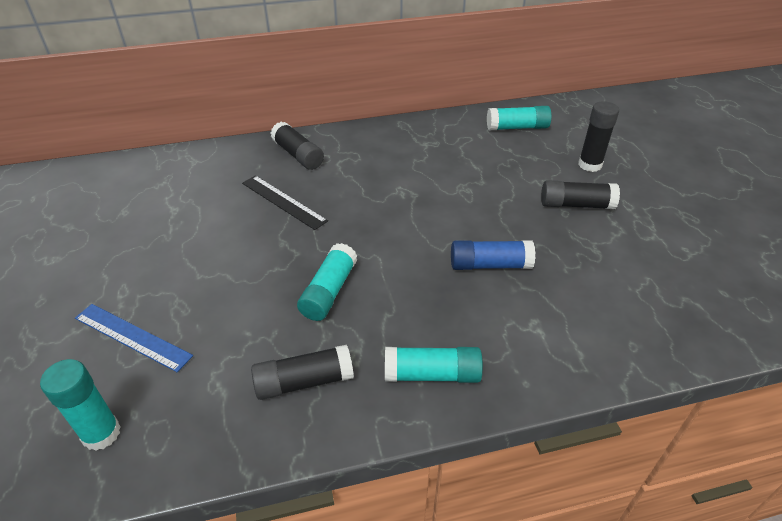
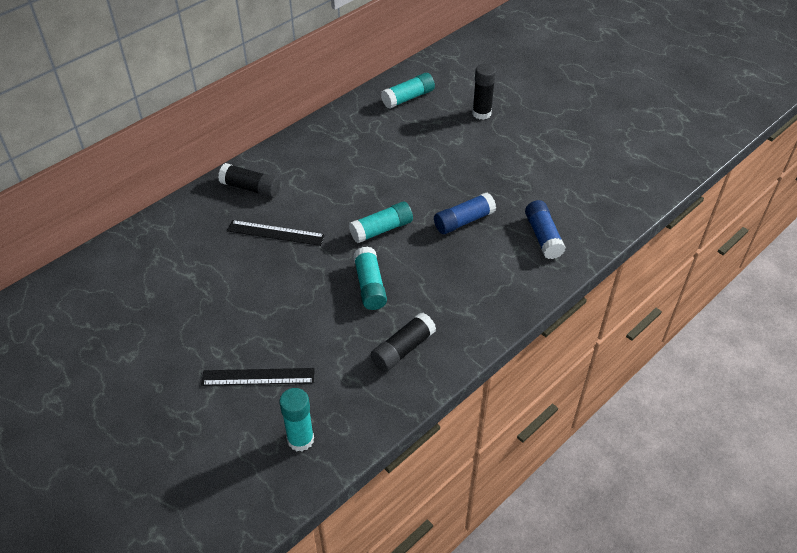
camera: 30 degrees left, 5 degrees up
blue ruler [75,304,193,372] -> black ruler [201,368,315,386]
turquoise glue stick [385,347,483,383] -> turquoise glue stick moved to [349,202,413,243]
black glue stick [541,180,620,209] -> none
none -> blue glue stick [525,200,566,259]

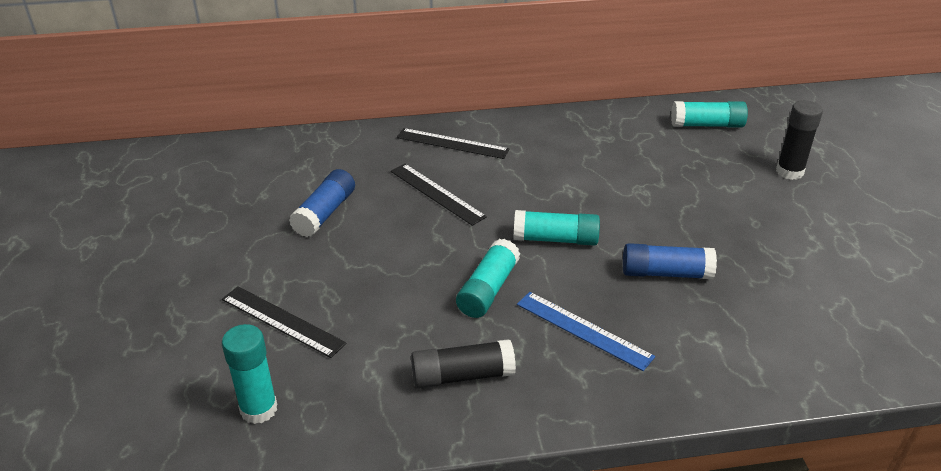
camera: 35 degrees right, 10 degrees down
black glue stick [218,163,280,198] -> black ruler [397,128,510,159]
blue glue stick [525,200,566,259] -> blue glue stick moved to [289,169,355,237]
none -> blue ruler [517,292,655,371]

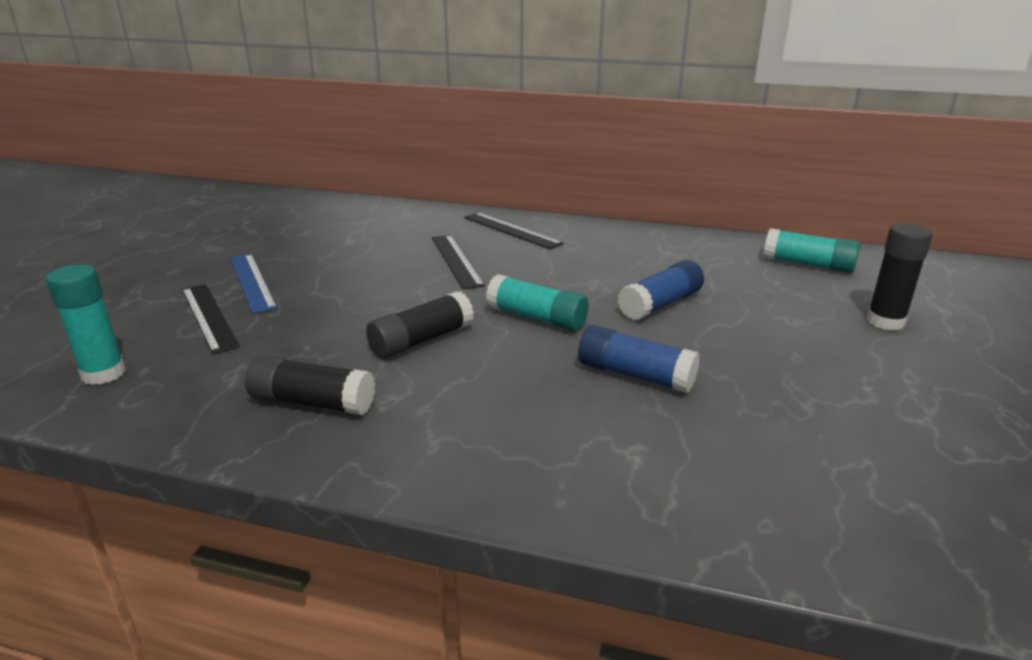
camera: 25 degrees right, 10 degrees down
blue glue stick [289,169,355,237] -> blue glue stick moved to [618,260,704,320]
turquoise glue stick [456,239,520,318] -> black glue stick [366,291,474,359]
blue ruler [517,292,655,371] -> blue ruler moved to [230,254,277,314]

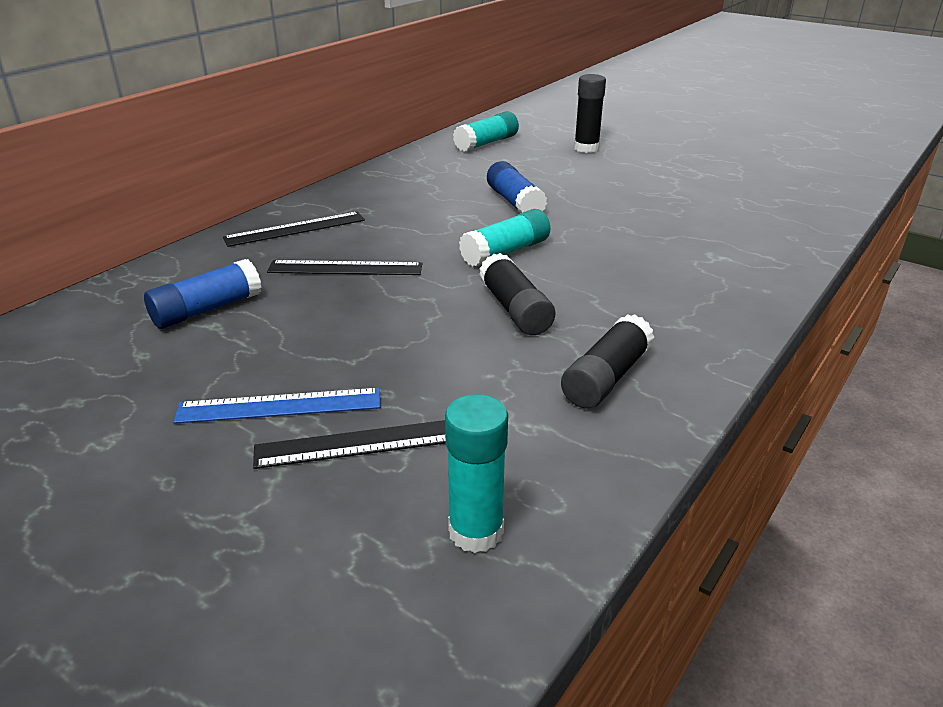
camera: 70 degrees left, 5 degrees up
blue glue stick [578,325,700,393] -> blue glue stick moved to [144,259,262,329]

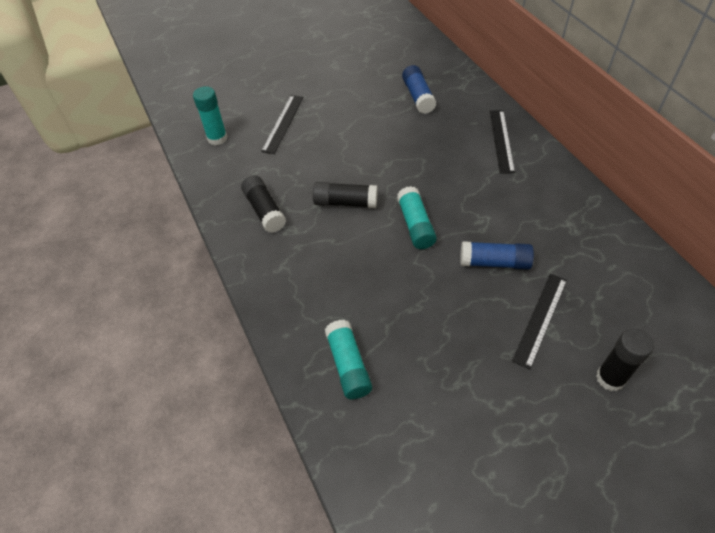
camera: 120 degrees right, 20 degrees up
blue ruler [173,388,380,424] -> none
black ruler [267,260,422,275] -> black ruler moved to [512,274,567,369]
turquoise glue stick [453,111,519,152] -> turquoise glue stick moved to [325,320,372,399]

